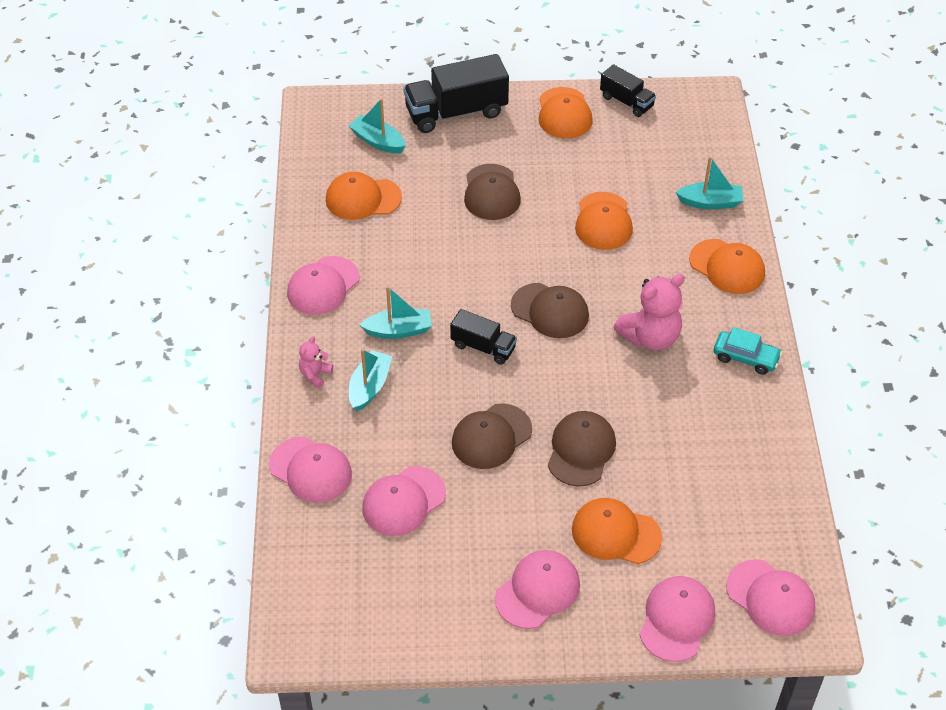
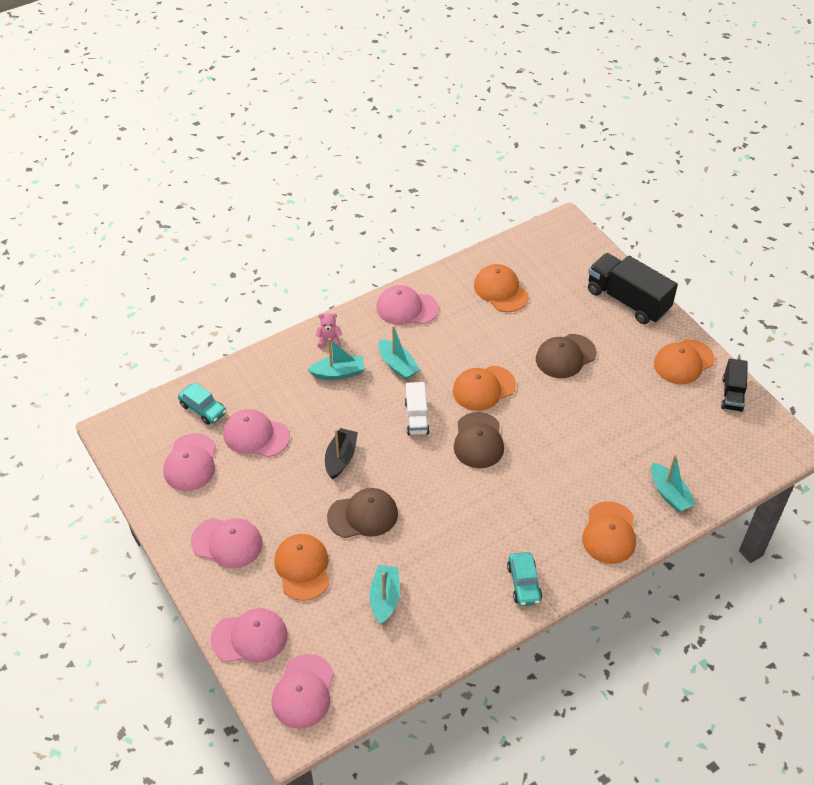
camera: 60 degrees right, 0 degrees up
pink cap [269,437,352,503] -> pink cap moved to [163,433,216,491]
turquoise boat [348,98,406,154] -> turquoise boat moved to [369,565,400,624]
black truck [450,309,517,365] -> white truck [405,382,430,435]
brown cap [452,403,532,469] -> black boat [325,428,358,479]
orange cap [575,192,633,250] -> orange cap moved to [453,366,516,411]
pink teddy bear [613,274,685,350] -> none
none -> turquoise car [178,382,227,425]

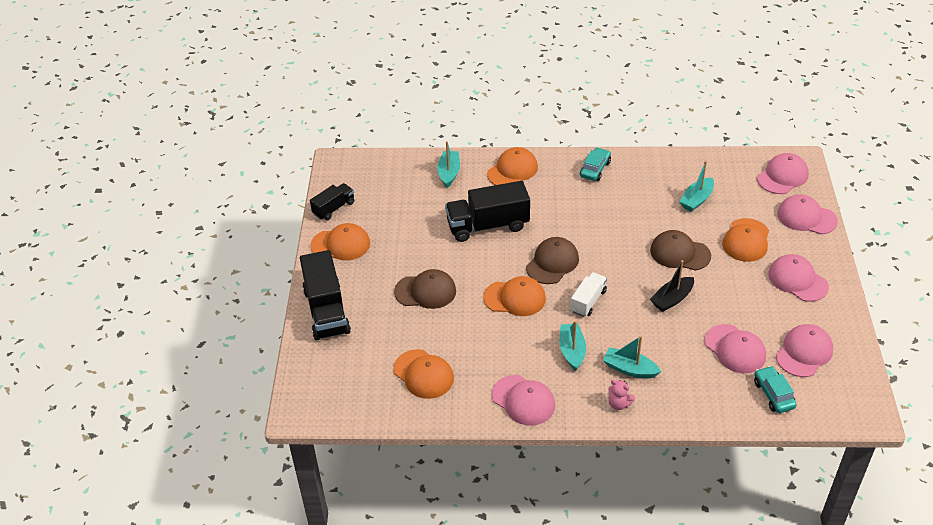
camera: 145 degrees left, 5 degrees down
orange cap [474,264,529,312] -> orange cap turned 45 degrees counterclockwise [393,349,454,399]
none -> black truck [445,181,530,242]

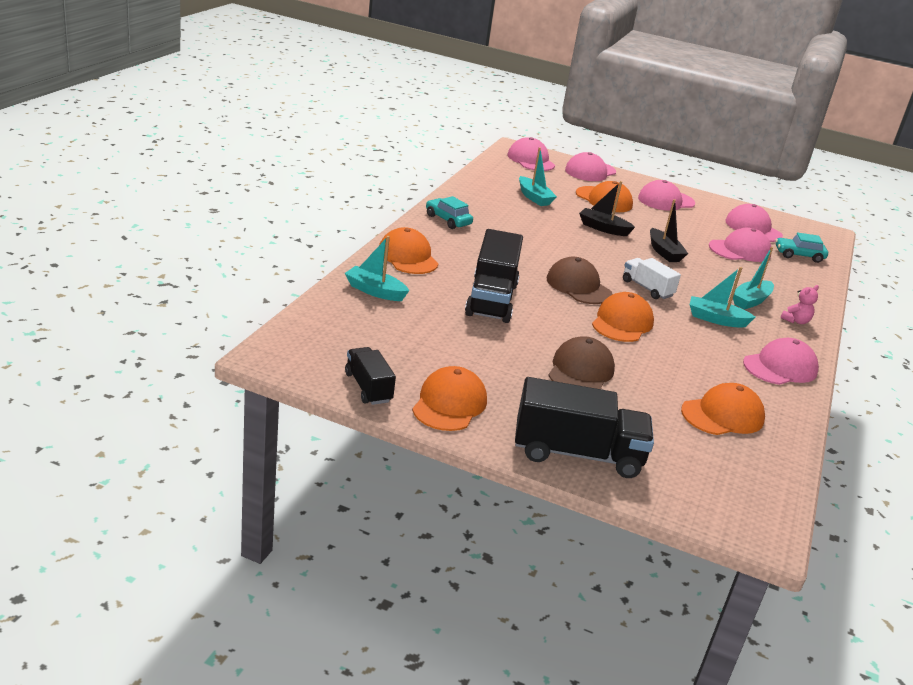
camera: 75 degrees left, 15 degrees down
brown cap [650,230,711,271] -> black boat [579,181,635,236]

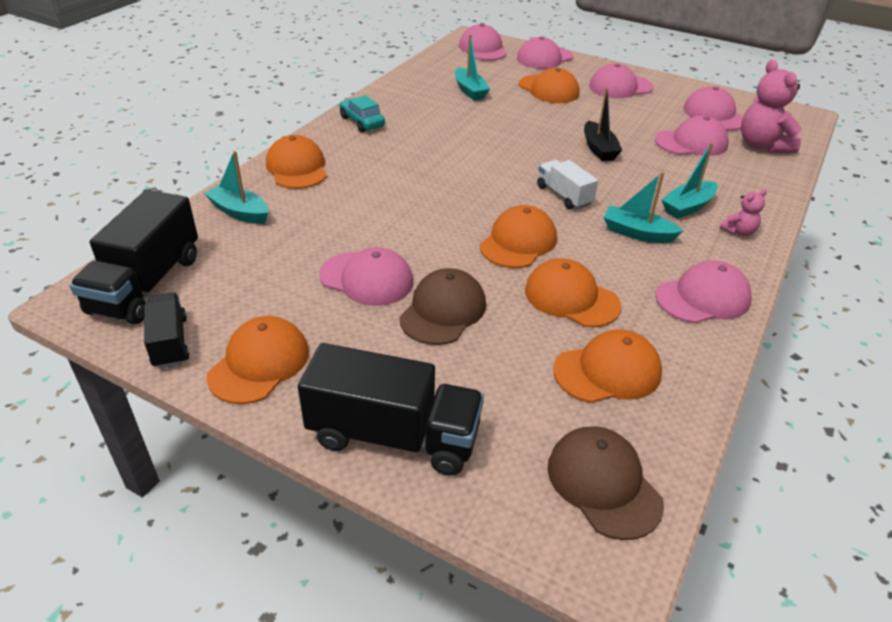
camera: 10 degrees right, 10 degrees up
black truck [465,229,523,323] -> black truck moved to [69,190,198,324]
brown cap [547,257,612,304] -> brown cap moved to [548,426,664,540]
black boat [579,181,635,236] -> none
turquoise car [776,232,828,263] -> pink teddy bear [741,60,802,153]
none -> pink cap [319,248,413,306]
none -> orange cap [525,258,621,327]

